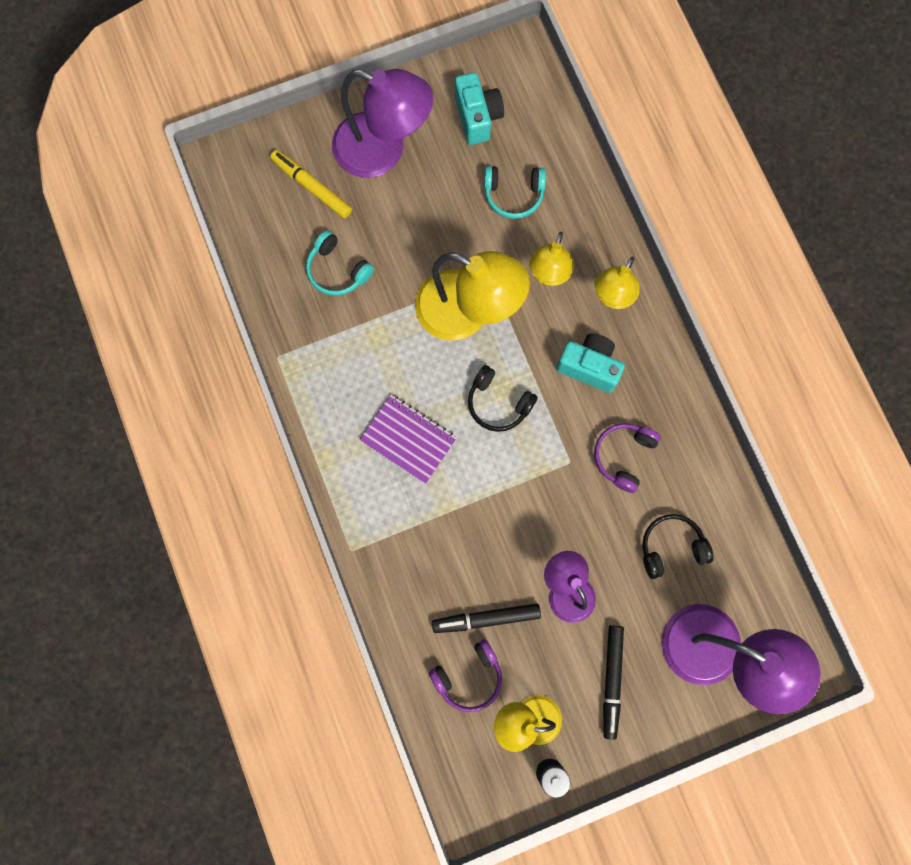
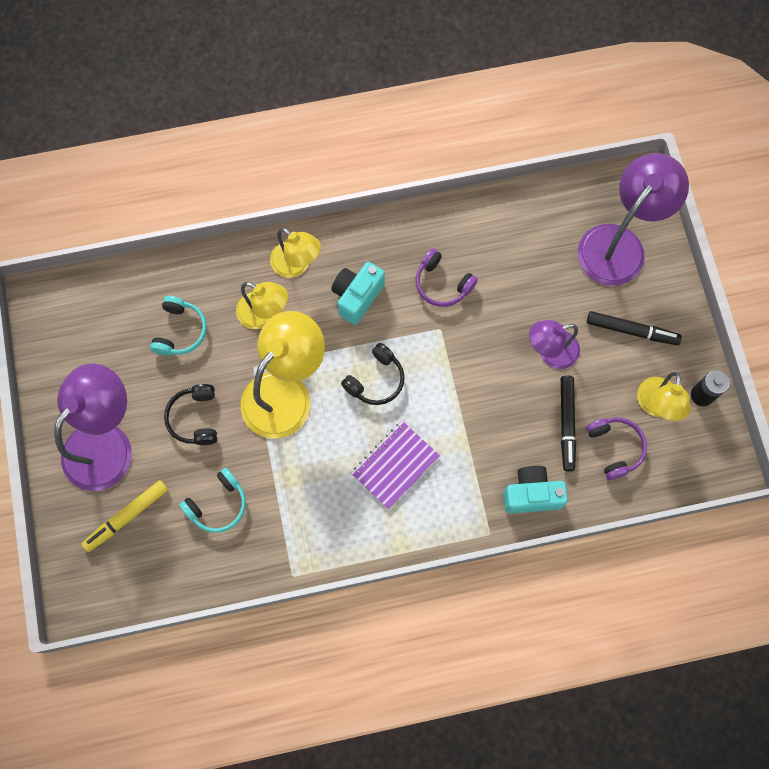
camera: 80 degrees left, 5 degrees down
turquoise camera [455,72,504,145] -> turquoise camera moved to [503,466,568,513]
black headphones [642,514,714,579] -> black headphones moved to [164,384,217,445]

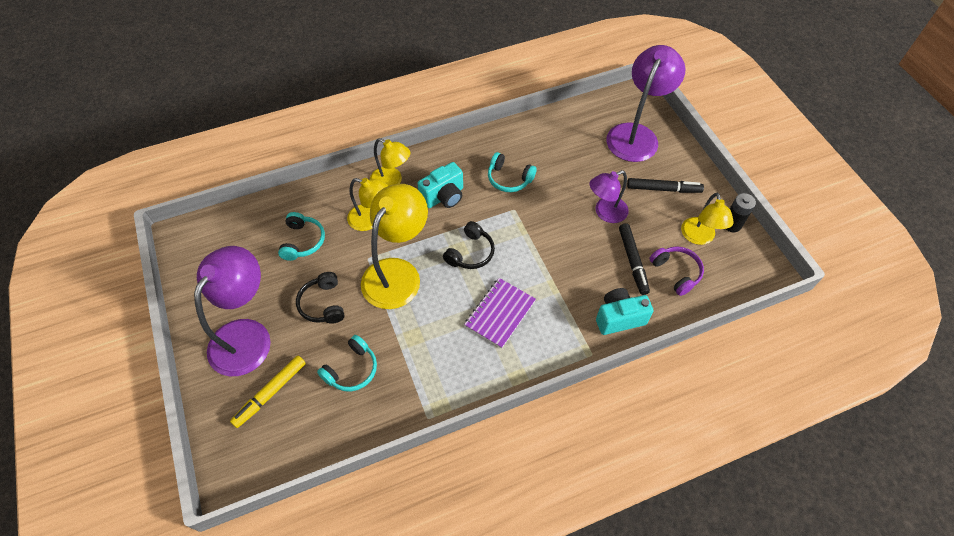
camera: 10 degrees left, 15 degrees down
turquoise camera [331,262,385,325] -> turquoise camera turned 150 degrees counterclockwise [417,162,463,208]
purple headphones [416,248,478,307] -> turquoise headphones [488,152,537,192]

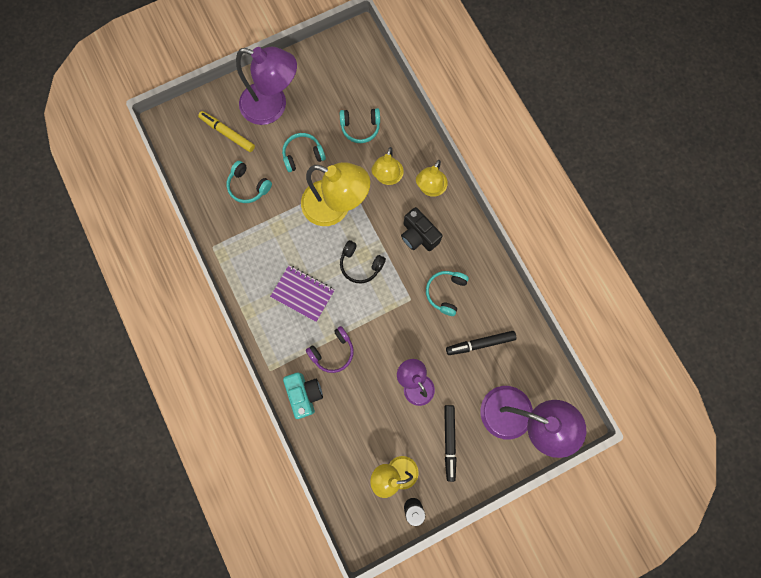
camera: 85 degrees right, 20 degrees up
black headphones [296,272,344,324] -> turquoise headphones [282,133,326,172]
turquoise camera [417,162,463,208] -> black camera [401,207,443,251]
black marker [619,223,650,295] -> black marker moved to [446,331,516,355]
purple headphones [649,246,704,296] -> purple headphones moved to [306,326,354,373]

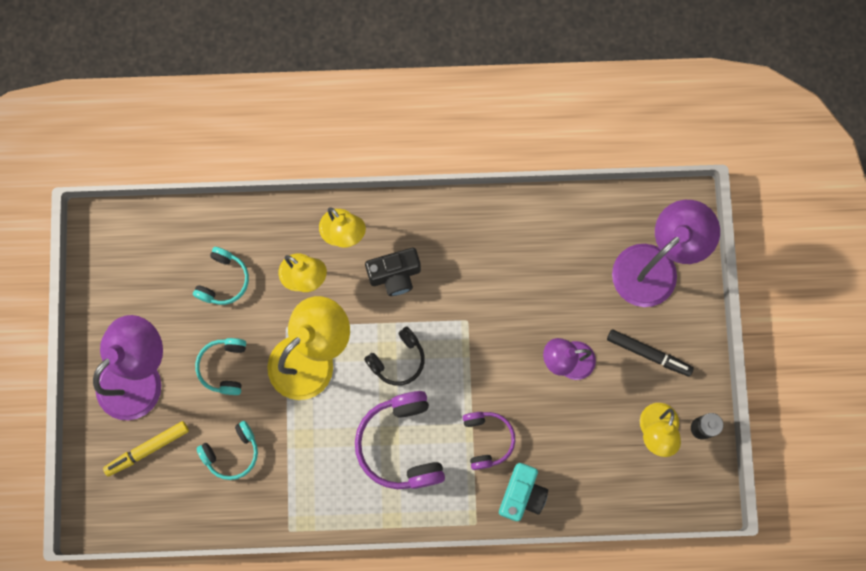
camera: 65 degrees left, 0 degrees up
purple notebook [270,265,334,322] -> purple headphones [355,391,445,489]
turquoise camera [283,373,323,419] -> turquoise camera turned 105 degrees clockwise [499,463,548,521]
turquoise headphones [426,271,469,316] -> none
black marker [446,331,516,355] -> none

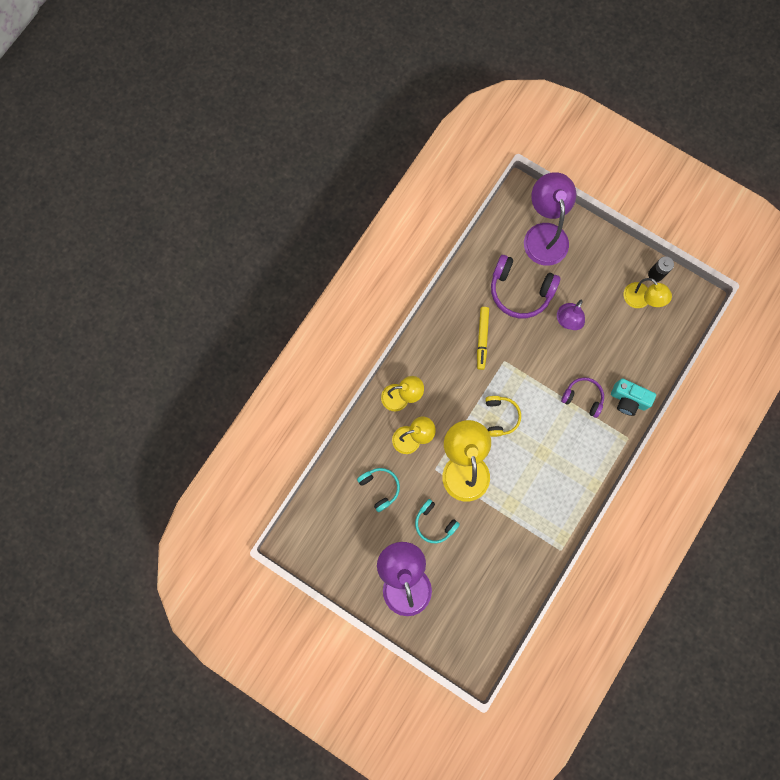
camera: 55 degrees left, 0 degrees up
yellow marker [103,421,189,476] -> yellow marker moved to [477,307,489,370]
turquoise headphones [197,421,258,480] -> none
purple headphones [355,391,445,489] -> purple headphones moved to [491,255,560,318]
black headphones [364,326,425,386] -> yellow headphones [485,396,521,437]
black camera [365,248,421,296] -> none
turquoise camera [499,463,548,521] -> turquoise camera turned 150 degrees clockwise [611,378,656,416]
black marker [607,329,694,377] -> none

